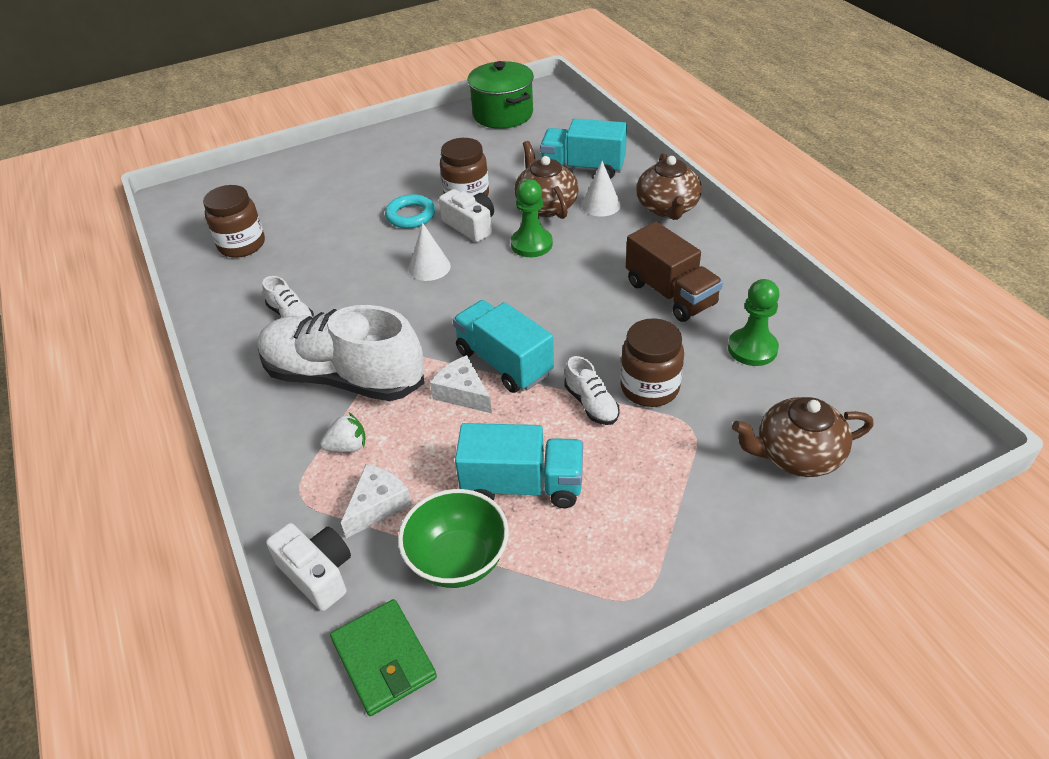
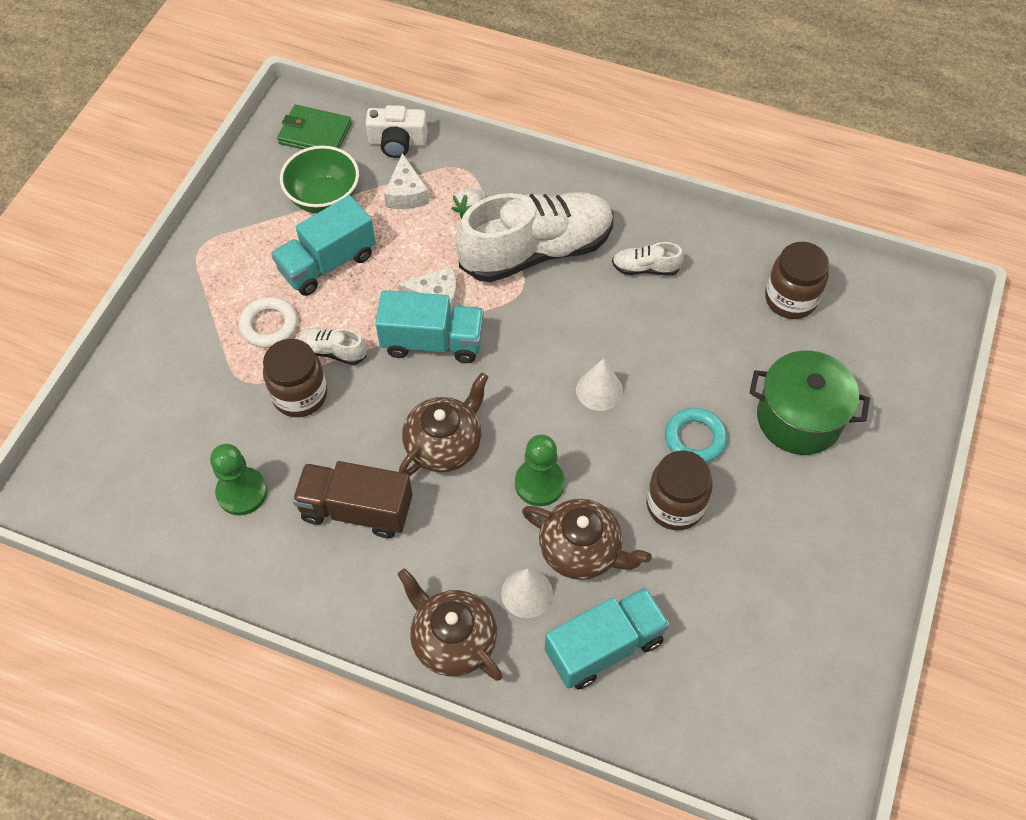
camera: 135 degrees right, 15 degrees up
white camera [439,189,494,242] -> none
green pot [468,61,534,129] -> green pot moved to [749,351,870,455]
brown teapot [732,397,874,477] -> brown teapot moved to [399,372,488,476]
none -> white ring [239,297,298,348]

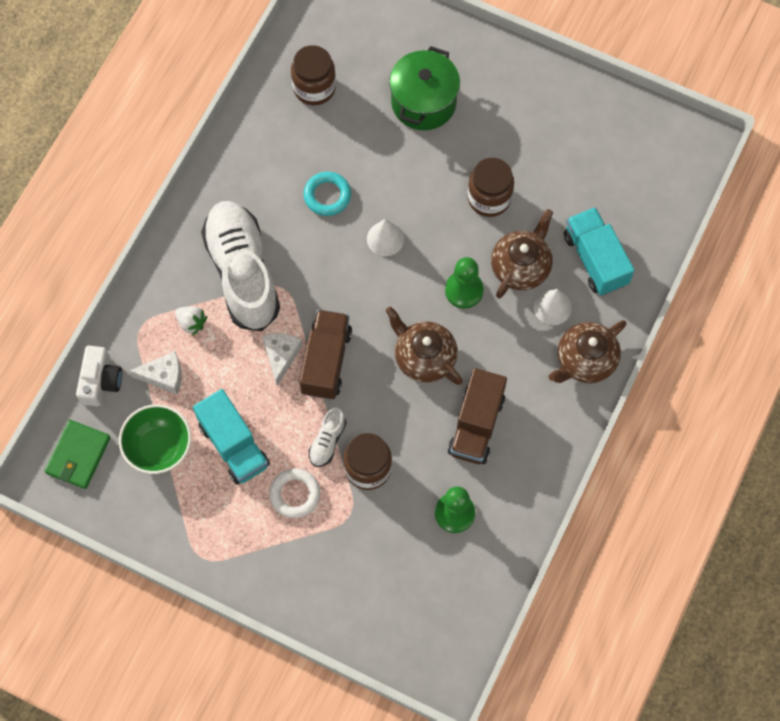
camera: 85 degrees left, 10 degrees up
turquoise truck [375,290,484,363] -> brown truck [299,309,352,400]
white shoe [612,242,684,276] -> none
turquoise ring [665,408,727,463] -> turquoise ring moved to [303,172,351,216]

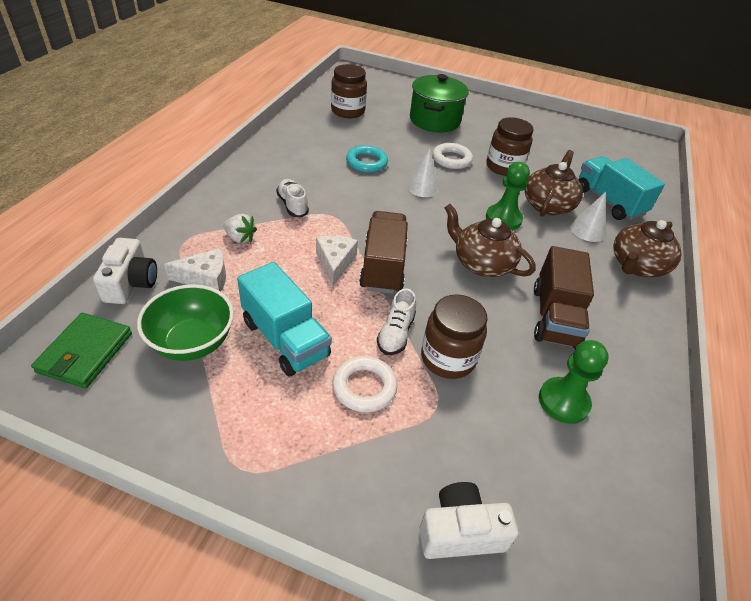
camera: 10 degrees left, 25 degrees down
white shoe [201,201,280,331] -> white shoe [276,179,309,218], size x0.42
none -> white camera [419,482,518,559]
none -> white ring [432,143,473,169]

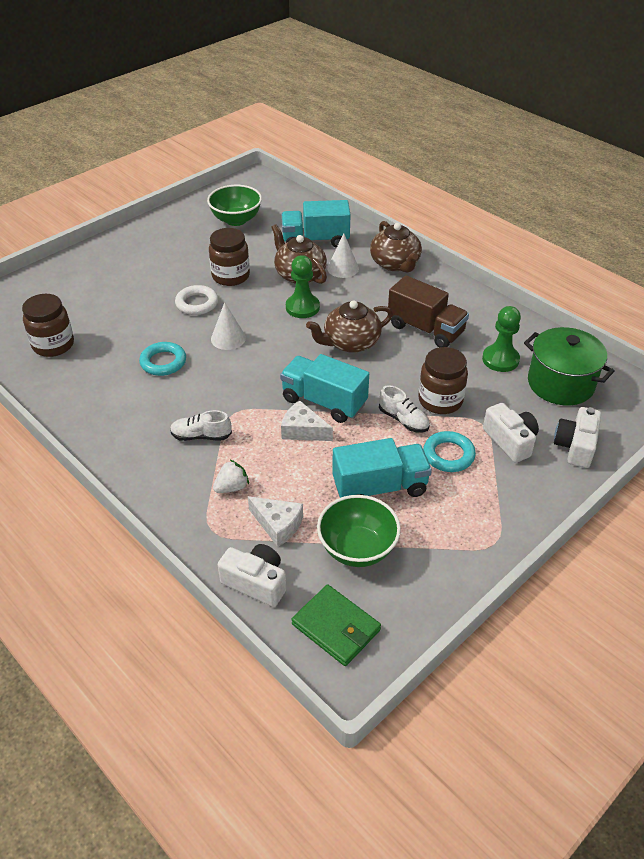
camera: 60 degrees left, 0 degrees up
white cheese [164,248,226,292] -> white cheese turned 105 degrees clockwise [248,496,303,547]
white ring [332,356,397,413] -> turquoise ring [423,431,476,472]
brown truck [359,211,408,294] -> turquoise truck [280,354,369,423]
green pot [410,74,469,132] -> green pot moved to [524,327,615,406]
none -> green bowl [207,185,262,226]
none -> white camera [483,403,539,463]

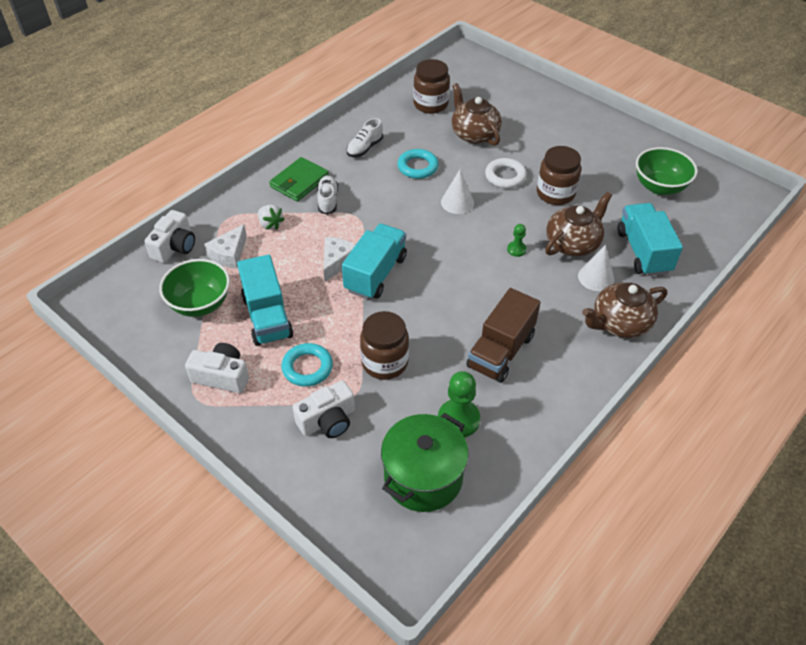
camera: 85 degrees right, 5 degrees up
green pawn [286,255,320,318] -> green pawn [507,224,527,257], size x0.54
green wallet [292,585,381,666] -> green wallet moved to [269,157,329,202]
brown teapot [306,300,393,353] -> brown teapot moved to [452,83,502,146]
white shoe [379,385,430,432] -> white shoe moved to [347,118,383,157]
white camera [554,407,601,468] -> white camera moved to [185,343,249,393]

